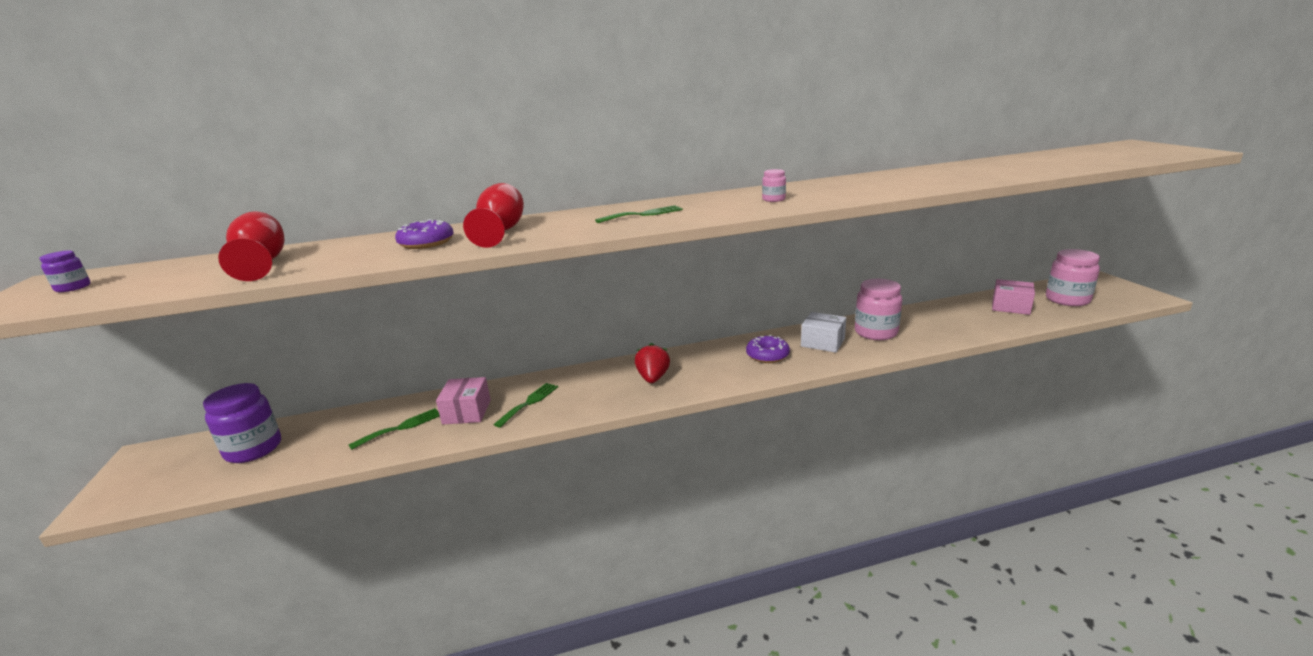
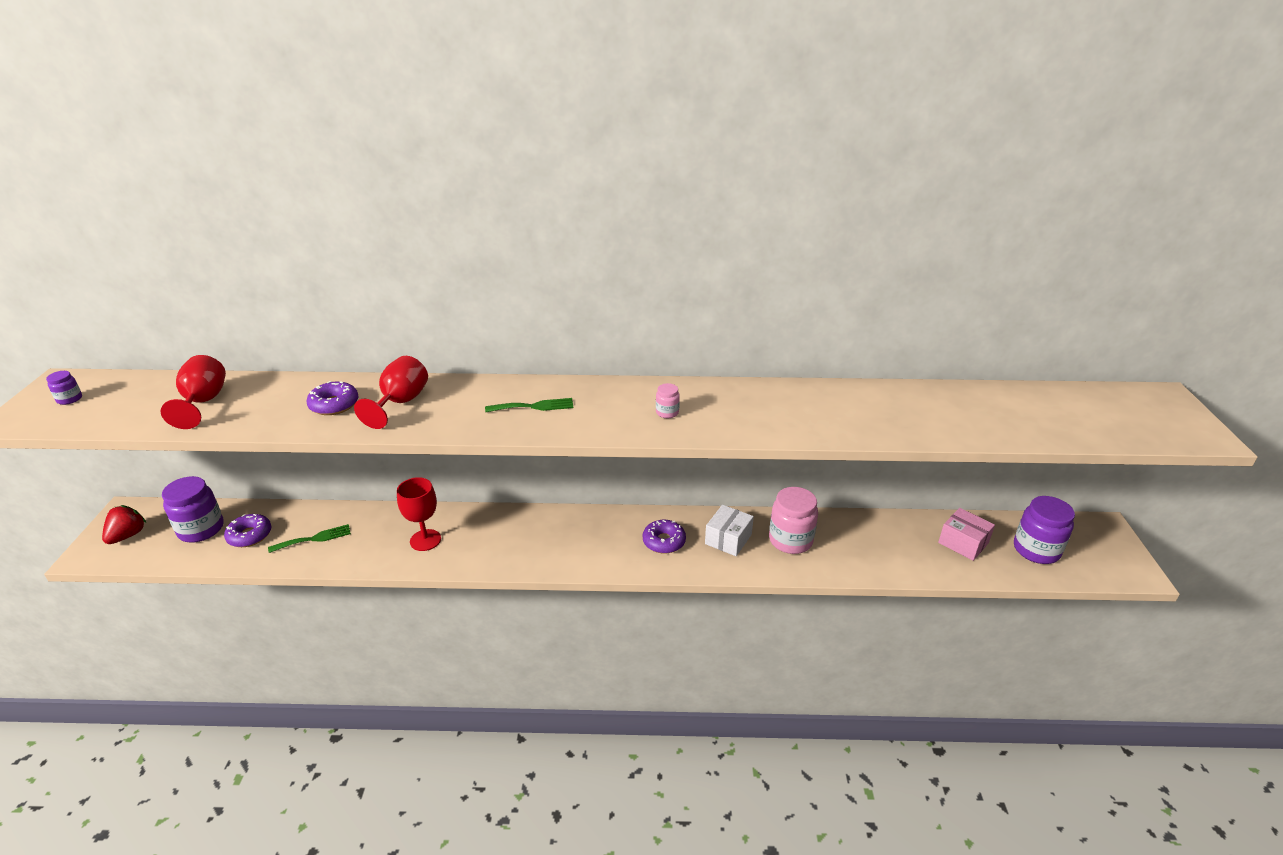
camera: 15 degrees right, 10 degrees up
pink box [436,377,491,425] -> none
green fork [493,383,558,428] -> red goblet [397,477,441,551]
red strawberry [635,343,670,383] -> red strawberry moved to [102,505,146,544]
white box [801,312,846,353] -> white box turned 75 degrees clockwise [705,505,754,556]
pink jar [1046,249,1100,306] -> purple jar [1014,496,1075,564]
none -> purple donut [224,514,271,547]

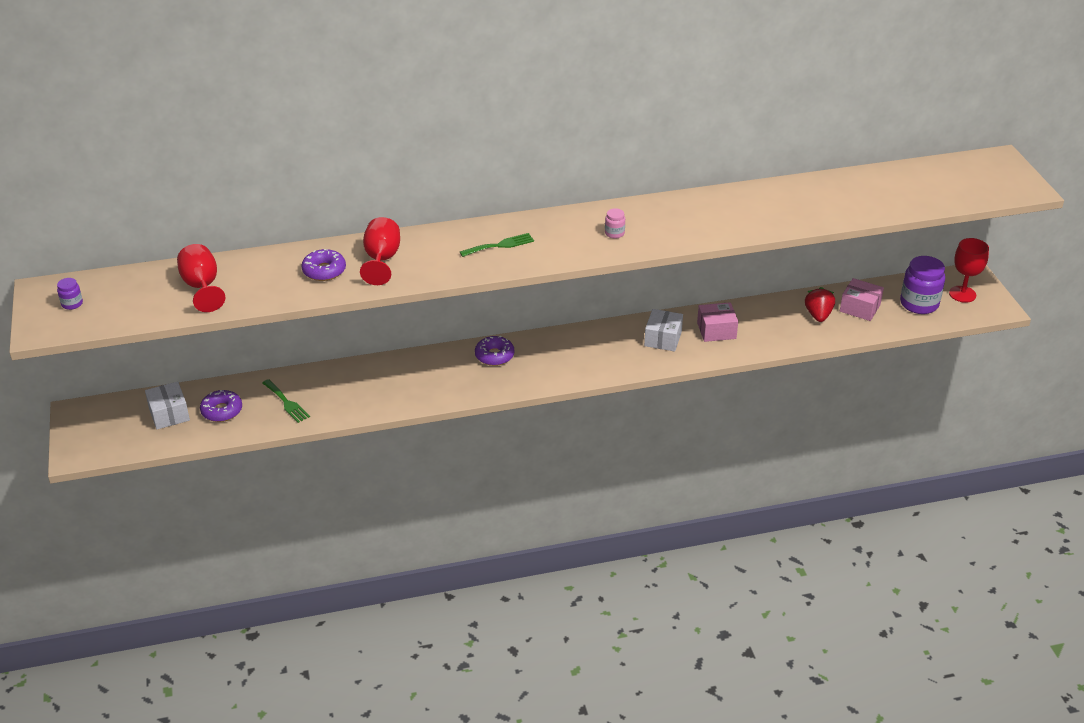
camera: 15 degrees left, 5 degrees up
red strawberry [102,505,146,544] -> red strawberry moved to [805,287,835,322]
purple jar [162,476,224,542] -> white box [145,381,190,429]
green fork [268,524,351,553] -> green fork turned 90 degrees clockwise [262,379,310,423]
red goblet [397,477,441,551] -> red goblet moved to [949,238,989,303]
purple donut [643,520,686,554] -> purple donut moved to [475,336,514,366]
pink jar [769,487,818,554] -> pink box [697,302,738,342]

